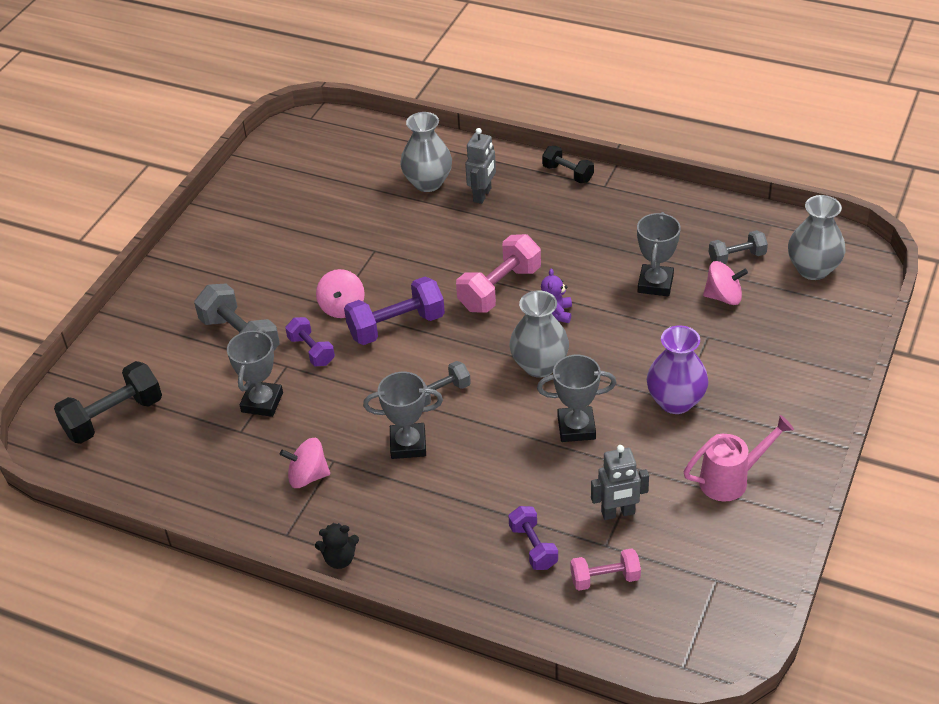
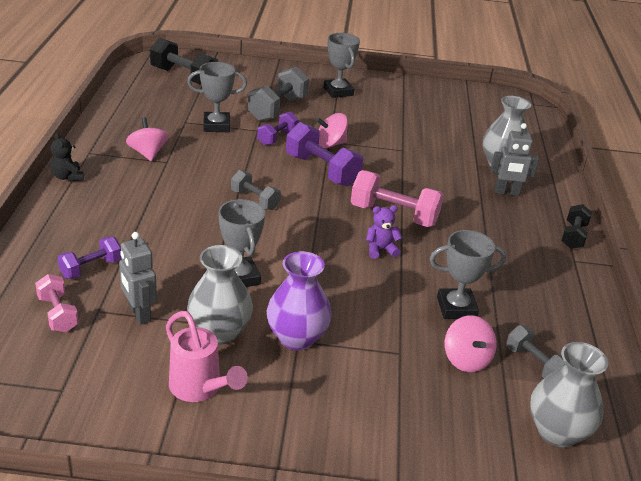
camera: 65 degrees right, 10 degrees down
grey trophy [363,372,443,459] -> grey trophy moved to [323,33,360,98]
grey vase [509,291,569,378] -> grey vase moved to [187,245,253,345]

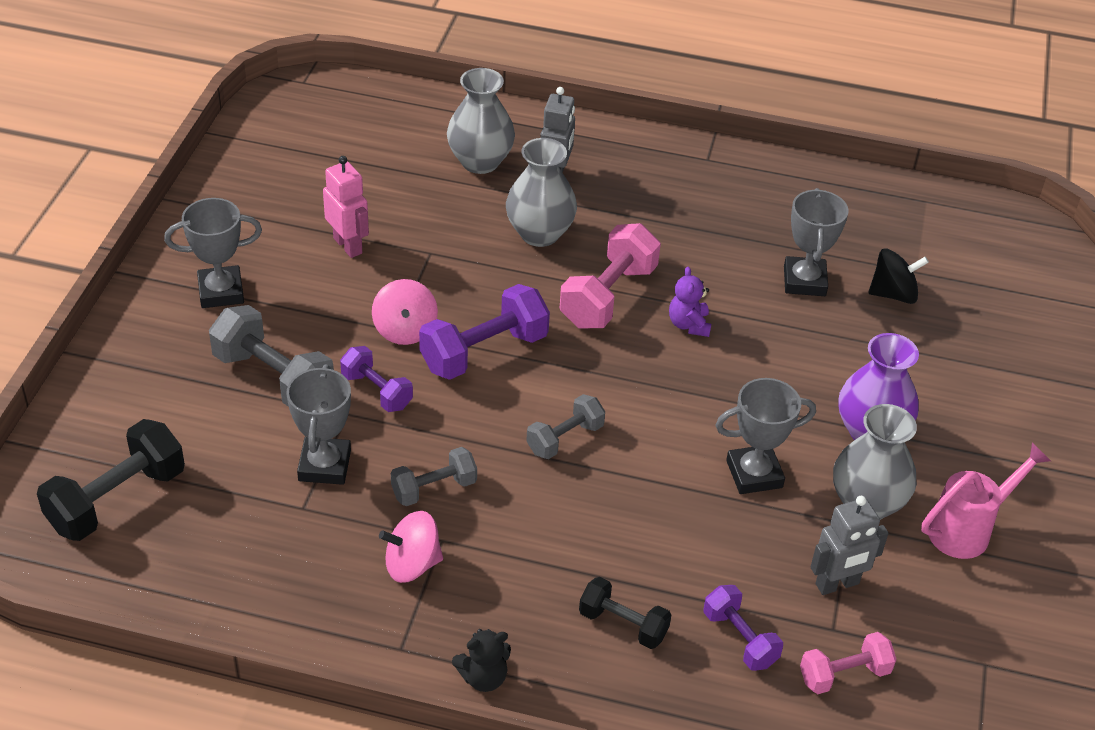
camera: 80 degrees left, 10 degrees up
pink spinning top [445,316,497,372] -> black spinning top [868,249,929,304]
grey dumbbell [506,325,565,378] -> grey dumbbell moved to [391,447,477,506]
grey vase [530,342,608,447] -> grey vase moved to [506,138,577,247]
black dumbbell [561,204,592,249] -> black dumbbell moved to [579,577,671,649]
none -> pink robot [323,156,369,258]

